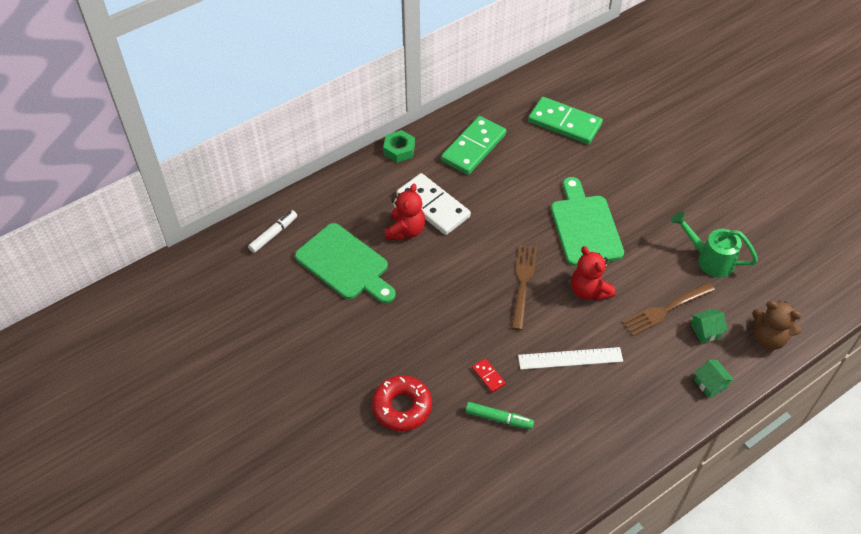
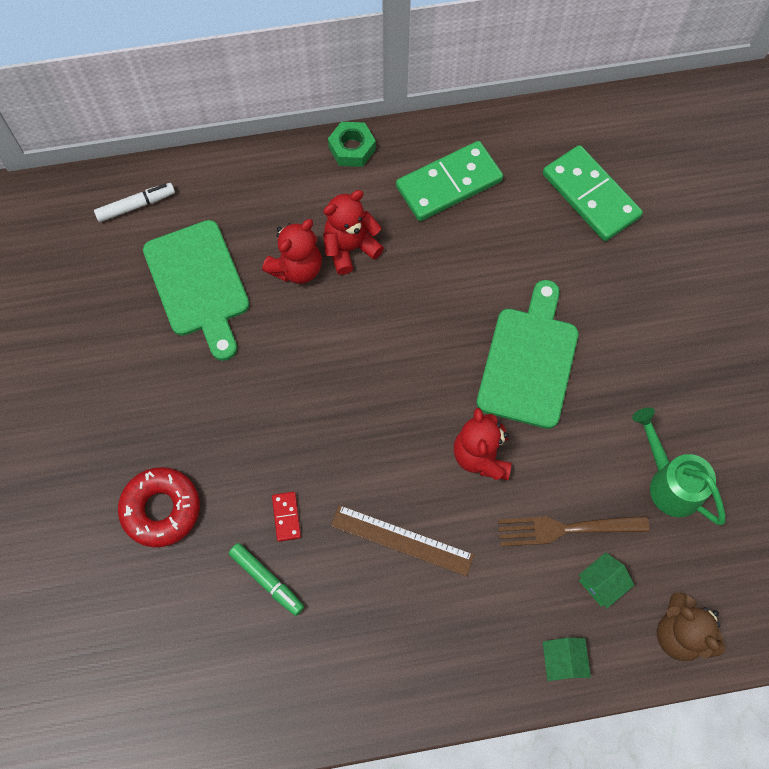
camera: 25 degrees right, 15 degrees up
white domino [397,173,471,235] -> red teddy bear [323,190,384,275]
brown fork [511,245,537,330] -> none
white ruler [518,347,623,370] -> brown ruler [331,505,474,576]
green house [691,308,728,343] -> green house turned 45 degrees counterclockwise [579,552,634,608]

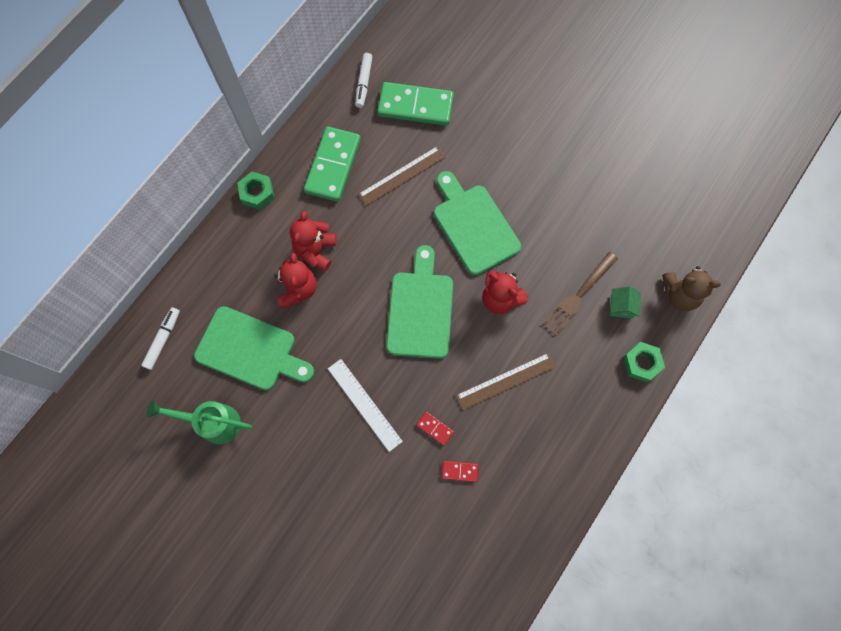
camera: 45 degrees left, 5 degrees up
red donut [118,467,200,547] -> none
green marker [229,543,304,616] -> red domino [442,461,479,482]
green house [543,638,591,681] -> green nut [623,342,665,382]
green watering can [632,407,725,525] -> green watering can moved to [147,400,252,444]
none -> white ruler [328,359,403,452]
none -> white marker [355,53,372,108]
none -> brown ruler [358,146,446,206]
none -> green cutting board [386,245,453,359]

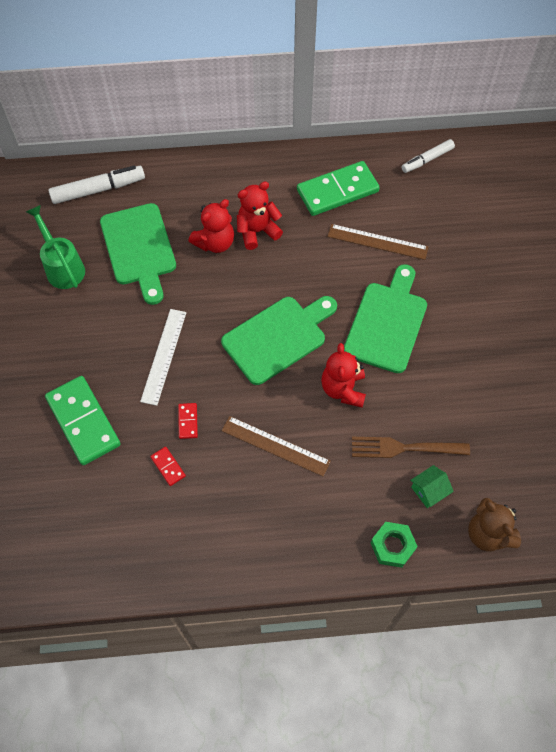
camera: 50 degrees right, 10 degrees down
white marker [141,307,180,370] -> white marker [49,165,145,204], size x1.54
green nut [237,172,274,210] -> none
green domino [377,82,454,126] -> green domino moved to [45,376,121,465]

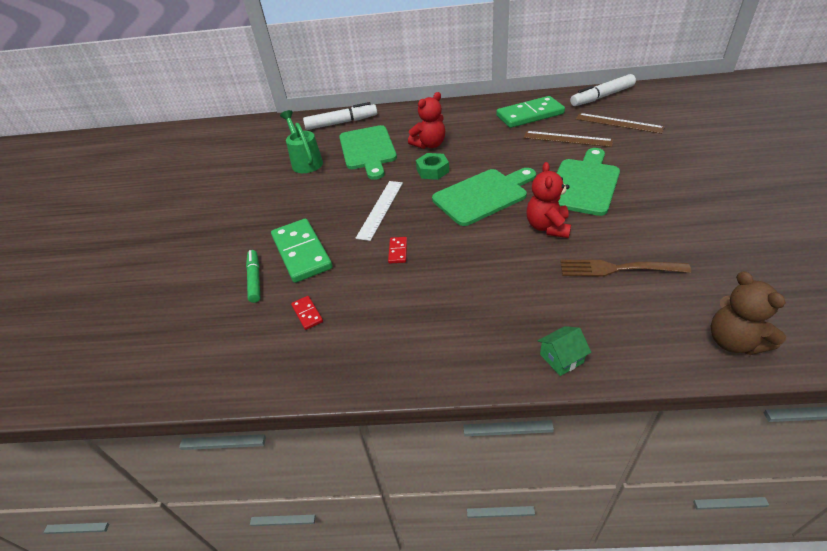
camera: 10 degrees right, 20 degrees down
red domino [150,447,186,486] -> red domino moved to [291,296,323,330]
brown ruler [221,416,331,477] -> brown ruler moved to [576,113,665,134]
red teddy bear [237,182,283,250] -> none
green nut [371,522,418,568] -> green nut moved to [416,153,449,180]
white marker [402,139,455,173] -> white marker [570,74,636,106], size x1.54
green house [410,465,454,508] -> green house moved to [538,326,591,376]
none -> green marker [246,250,260,303]

